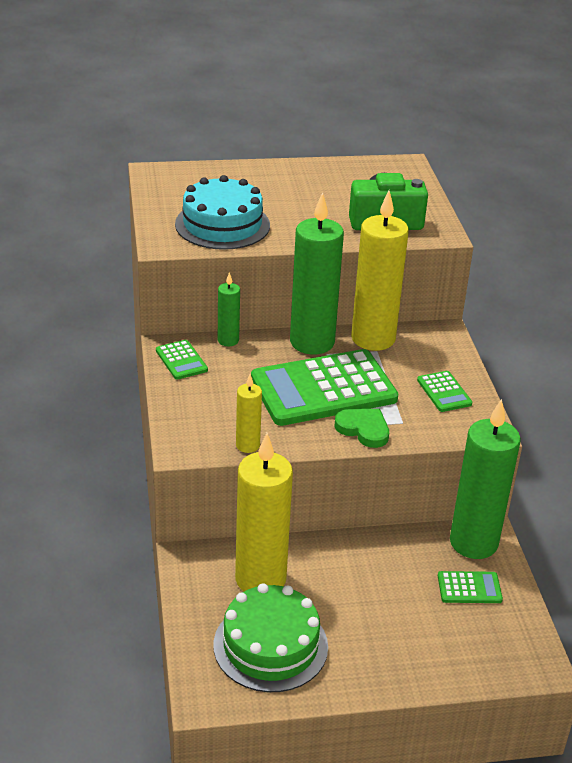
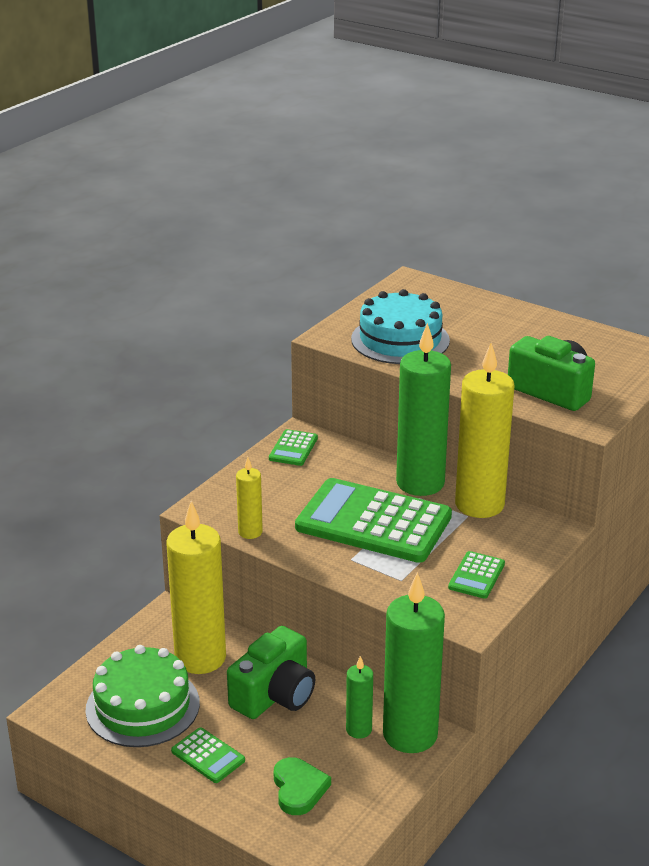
camera: 45 degrees right, 5 degrees down
green candle [218,272,240,346] -> green candle moved to [346,656,373,739]
green heart [334,409,389,448] -> green heart moved to [274,757,331,815]
green calculator [438,571,503,603] -> green calculator moved to [171,727,245,783]
none -> green camera [227,626,316,719]

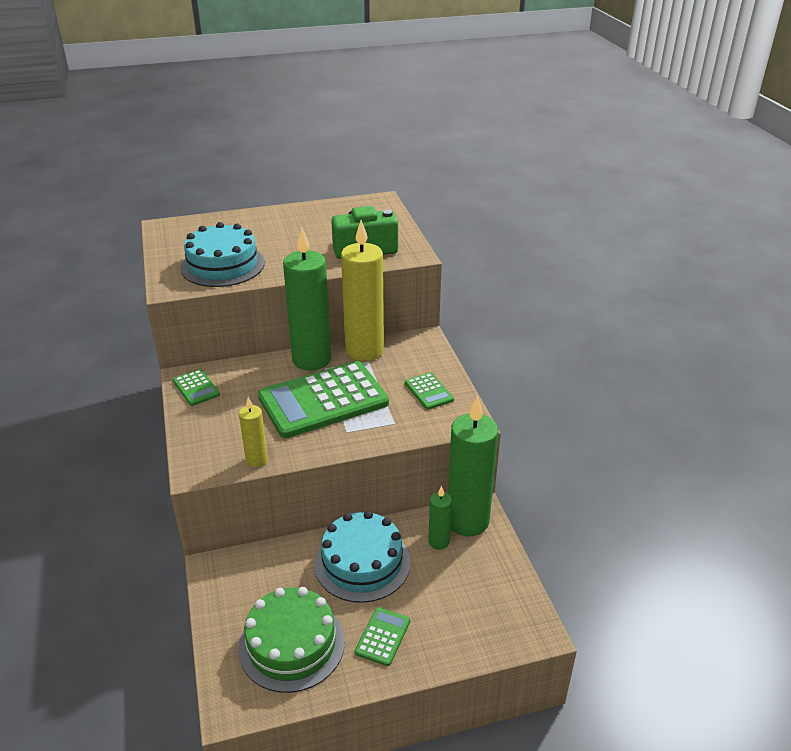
camera: 50 degrees left, 5 degrees up
yellow candle [166,501,226,674] -> none
green calculator [171,727,245,783] -> green calculator turned 60 degrees counterclockwise [355,607,410,666]
green camera [227,626,316,719] -> turquoise cake [314,511,411,603]
green heart [274,757,331,815] -> none

